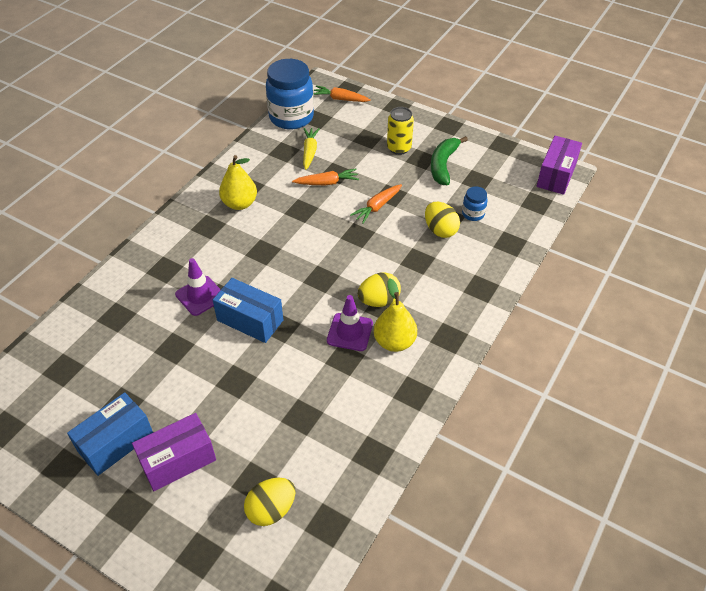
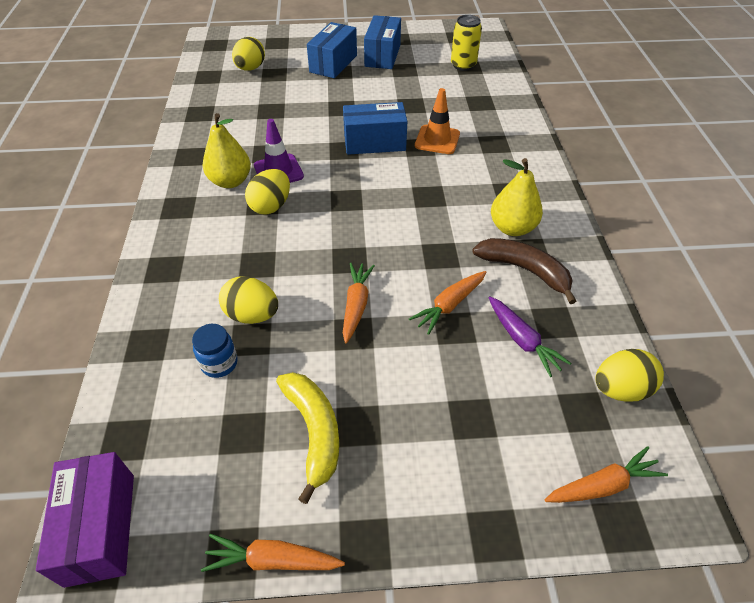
camera: 145 degrees right, 0 degrees up
purple box [132,413,216,491] -> blue box [307,22,357,78]
purple traffic cone [175,258,221,316] -> orange traffic cone [415,88,460,154]
blue jar [266,59,314,129] -> yellow egg [595,349,664,402]
yellow carrot [303,128,320,170] -> purple carrot [489,297,572,377]
yellow can [387,107,414,155] -> yellow can moved to [451,15,482,71]
green banana [431,136,468,185] -> yellow banana [276,372,340,504]
none -> orange carrot [201,534,345,572]
none -> brown banana [472,238,576,304]

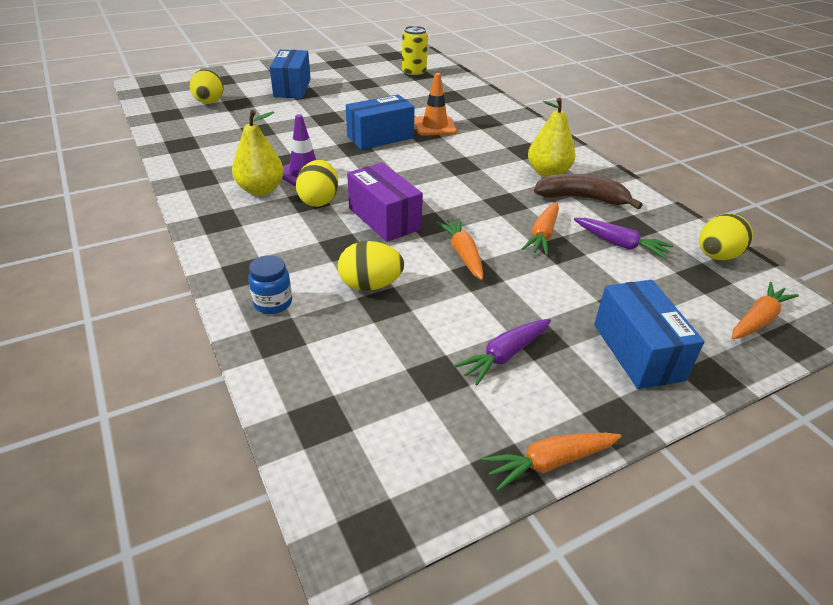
camera: 25 degrees left, 10 degrees down
purple box [36,452,134,588] -> purple box moved to [347,163,423,242]
blue jar [192,324,238,378] -> blue jar moved to [248,255,292,314]
yellow banana [276,372,340,504] -> purple carrot [453,319,551,385]
blue box [364,15,401,69] -> blue box moved to [594,280,705,389]

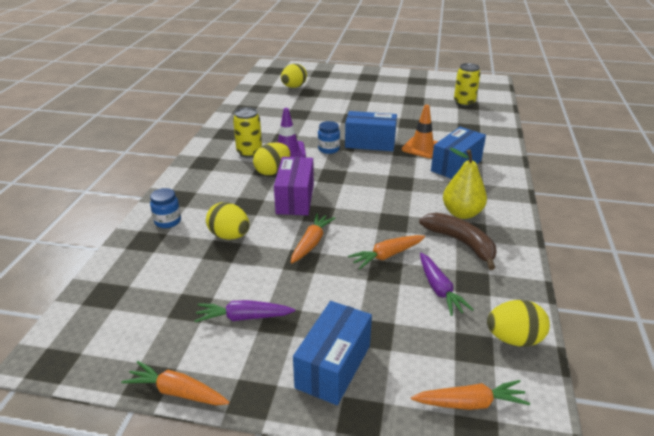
camera: 40 degrees right, 5 degrees down
yellow pear [232,110,284,196] -> yellow can [233,107,262,158]
blue box [270,50,311,98] -> blue box moved to [431,127,486,179]
none -> blue jar [318,121,340,154]

